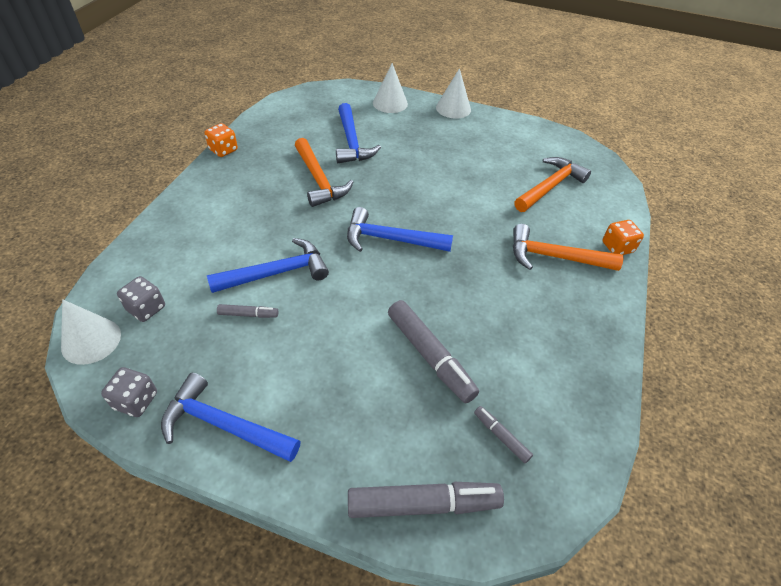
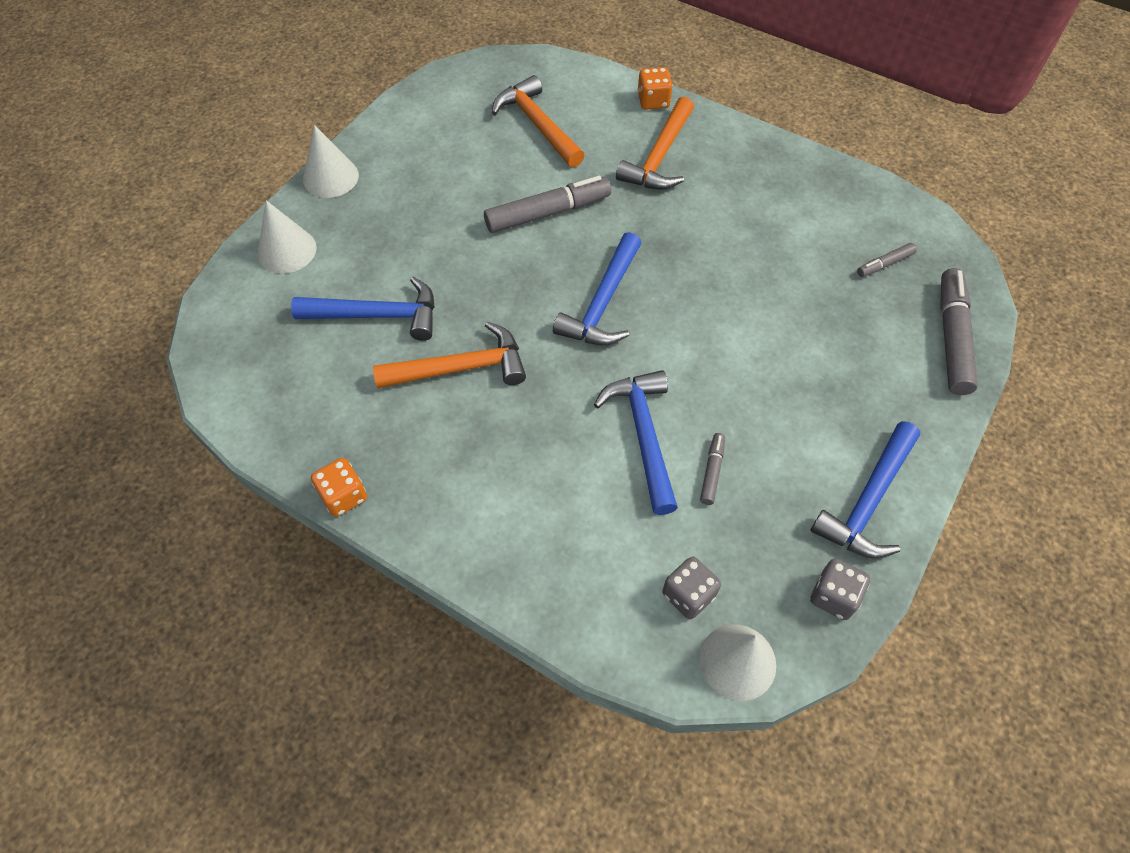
camera: 75 degrees left, 10 degrees up
grey marker [388,300,479,403] -> grey marker moved to [484,176,611,233]

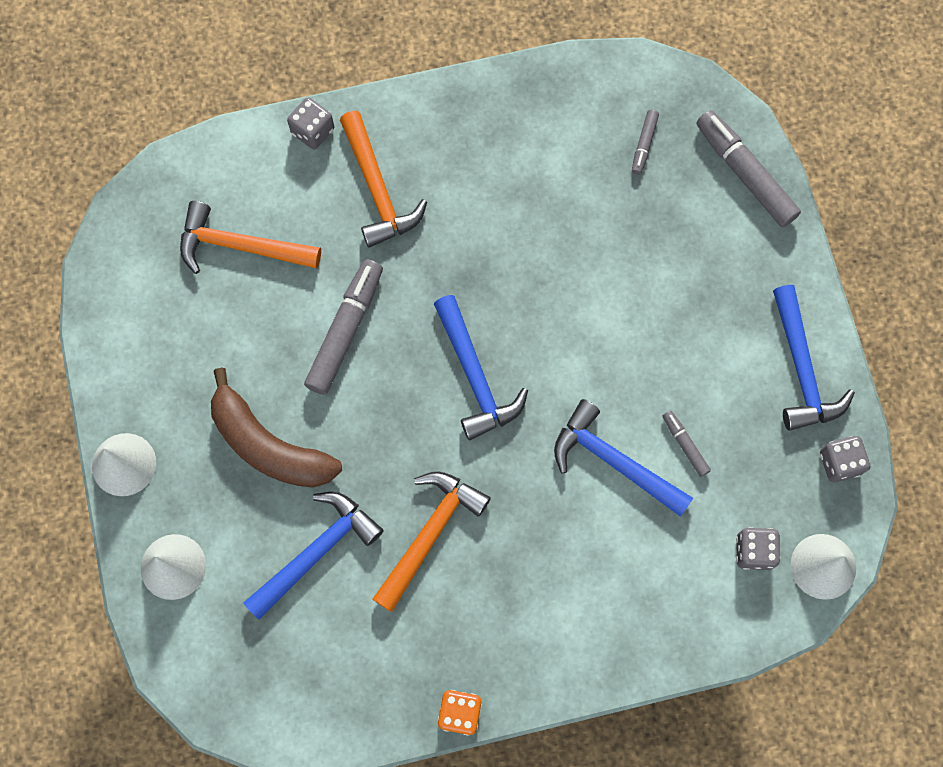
camera: 45 degrees left, 15 degrees up
orange dice [637,67,673,110] -> grey dice [287,97,334,150]
none -> brown banana [211,368,342,488]

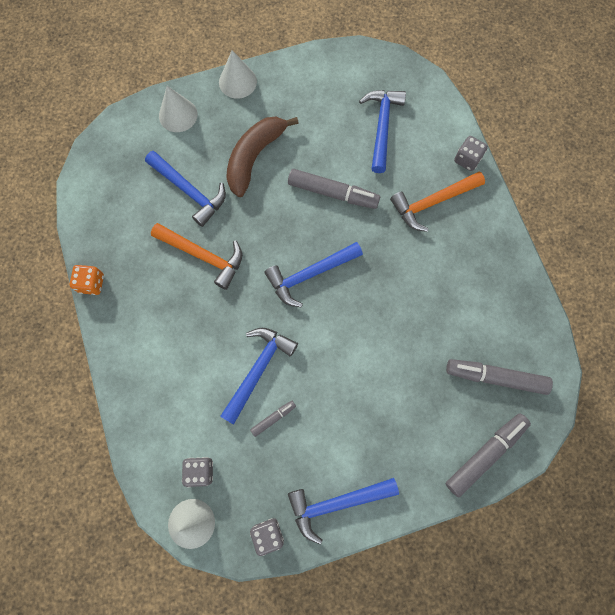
camera: 85 degrees right, 0 degrees up
orange hammer [180,201,321,274] -> blue hammer [359,90,406,173]
grey marker [632,110,659,175] -> grey marker [446,359,553,395], size x2.02

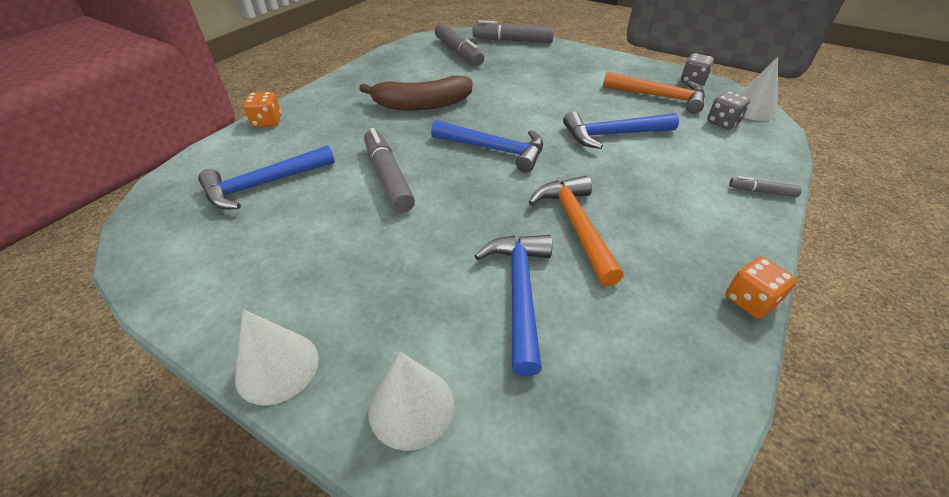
camera: 130 degrees left, 30 degrees down
brown banana [226,116,299,197] -> brown banana moved to [359,76,473,110]
grey marker [250,401,296,437] -> grey marker moved to [729,176,802,197]
blue hammer [288,478,399,544] -> none
orange hammer [390,171,485,232] -> orange hammer moved to [603,72,705,113]
grey dice [454,136,488,171] -> orange dice [243,92,281,127]

